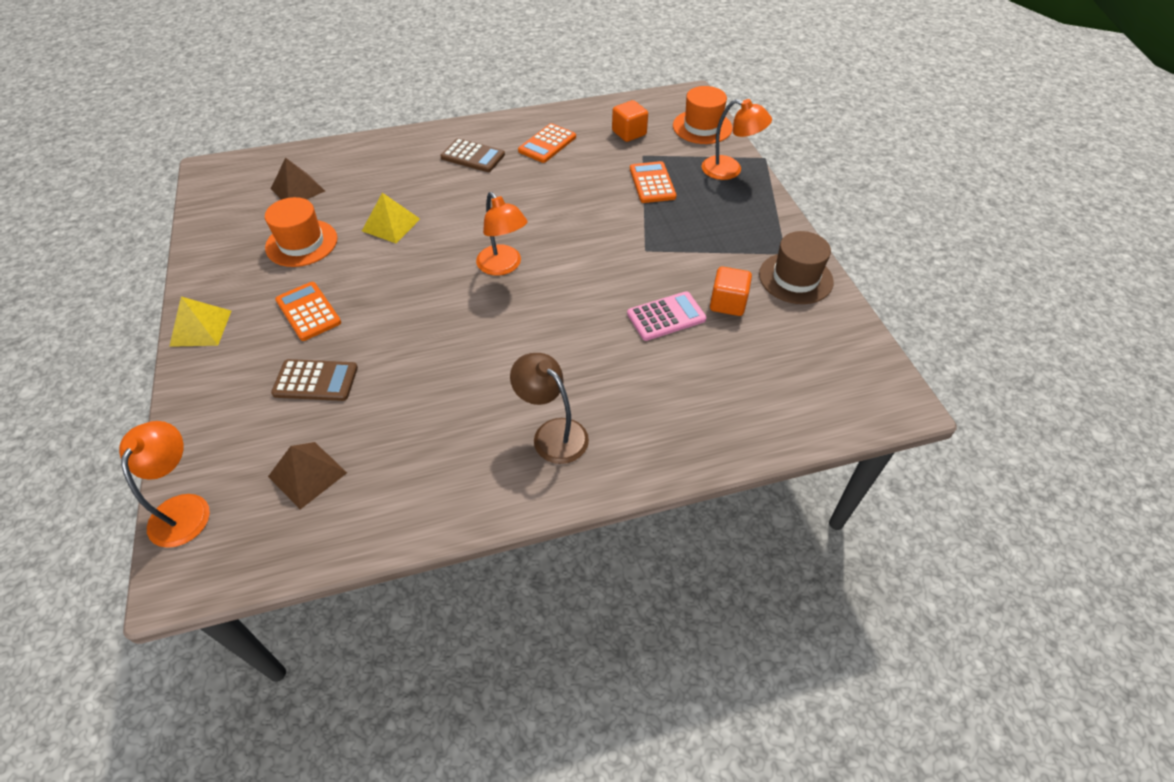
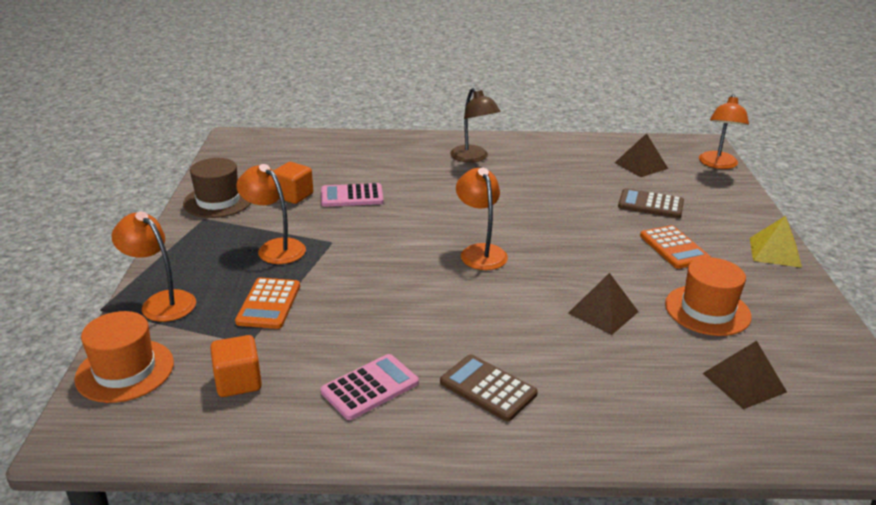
camera: 165 degrees left, 20 degrees down
yellow pyramid [362,193,420,243] -> brown pyramid [568,273,639,335]
orange calculator [518,123,576,163] -> pink calculator [321,354,419,420]
none -> orange lamp [236,164,306,264]

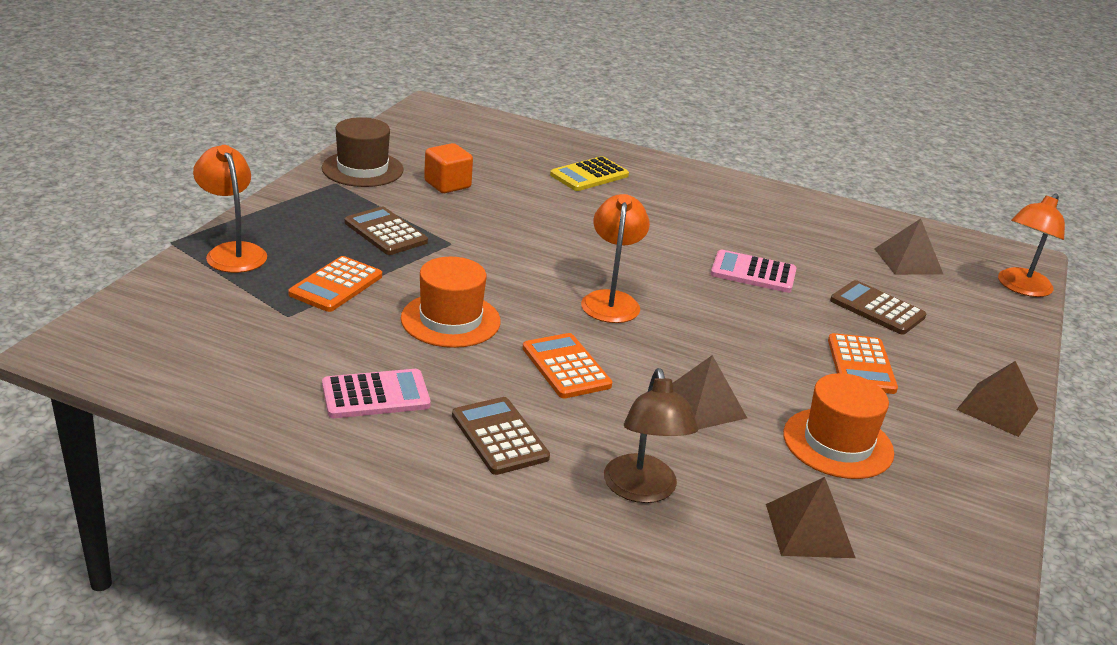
camera: 20 degrees right, 0 degrees up
orange hat [74,311,174,403] -> orange hat moved to [401,257,501,348]
orange cube [210,335,262,397] -> none
orange lamp [236,164,306,264] -> brown calculator [345,207,428,255]
pink calculator [321,183,383,207] -> pink calculator moved to [711,250,796,293]
brown lamp [450,88,500,163] -> brown lamp moved to [604,368,698,503]
yellow pyramid [750,216,802,268] -> brown pyramid [956,361,1038,437]
none -> orange calculator [522,333,612,398]
none -> yellow calculator [550,156,629,191]

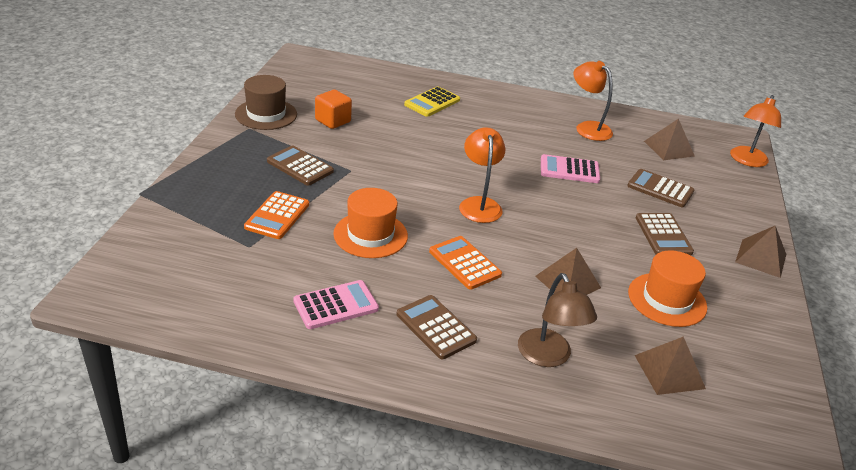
camera: 10 degrees left, 5 degrees up
orange lamp [193,145,267,273] -> orange lamp moved to [573,61,613,141]
orange calculator [828,333,898,394] -> brown calculator [636,213,694,255]

